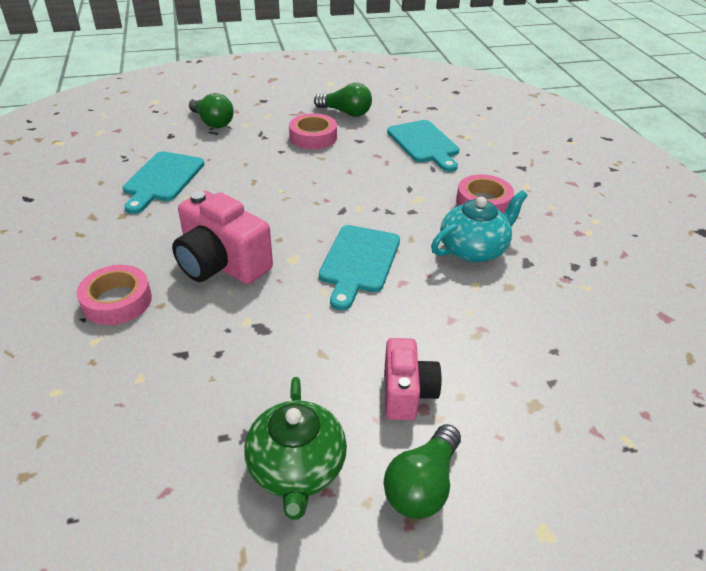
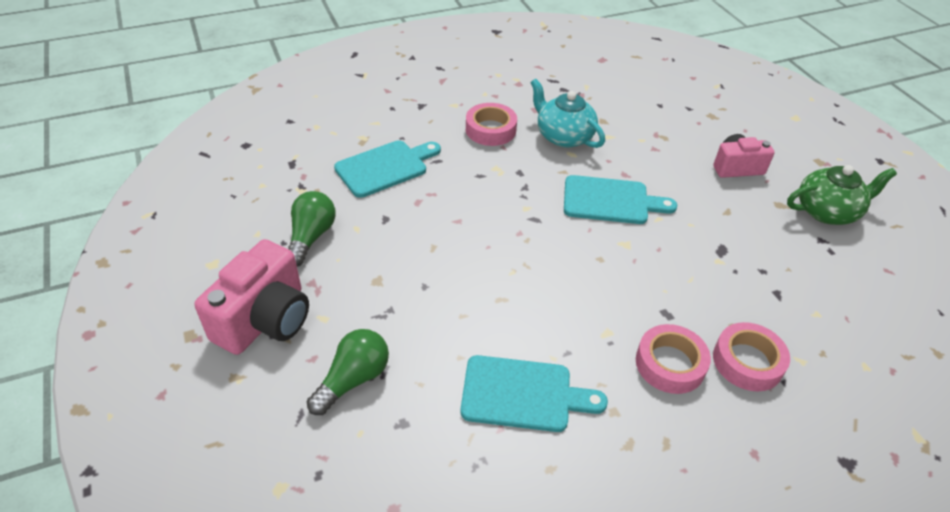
camera: 100 degrees left, 5 degrees up
pink camera [172,191,273,284] -> pink camera moved to [195,239,309,355]
pink tape [289,113,337,149] -> pink tape moved to [636,324,711,394]
green light bulb [384,424,461,519] -> none

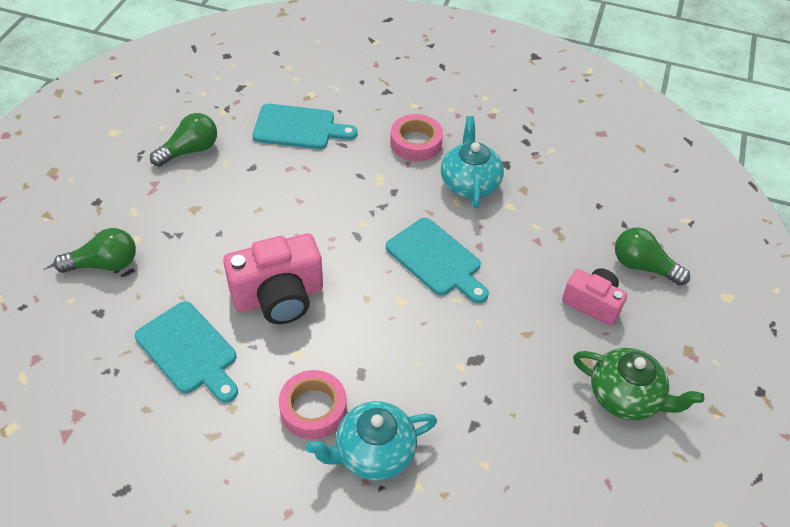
camera: 40 degrees right, 5 degrees up
pink camera [195,239,309,355] -> pink camera moved to [223,234,323,324]
pink tape [713,322,790,391] -> turquoise teapot [306,401,437,480]
none -> green light bulb [615,228,690,286]

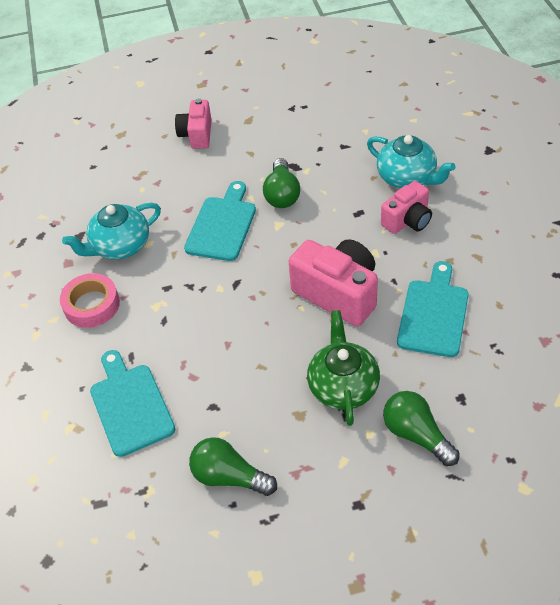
camera: 115 degrees left, 0 degrees up
pink tape [279,370,347,439] -> pink camera [381,181,432,234]
green teapot [573,348,704,420] -> green teapot moved to [307,310,380,426]
green light bulb [615,228,690,286] -> green light bulb moved to [263,158,300,208]

